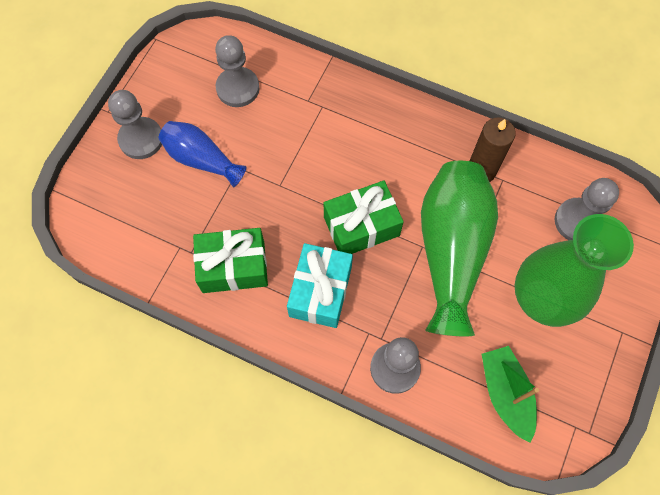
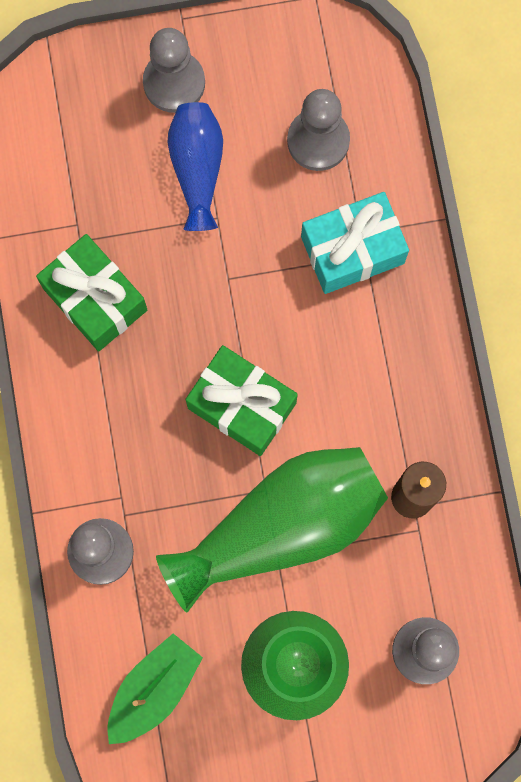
camera: 55 degrees right, 10 degrees up
turquoise gift [287,243,353,328] -> turquoise gift moved to [301,192,409,294]

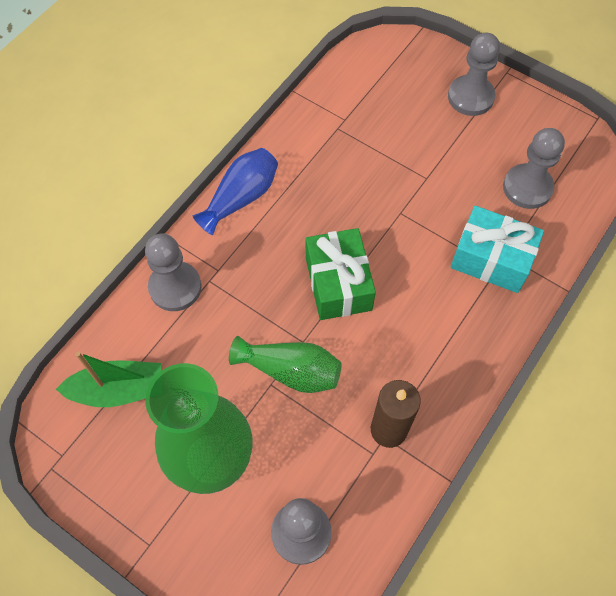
camera: 45 degrees right, 15 degrees down
green gift [36,234,147,351] -> none
green vase [156,447,388,613] -> green vase [229,336,342,393], size x0.56
blue vase [168,102,223,231] -> blue vase moved to [193,148,278,235]

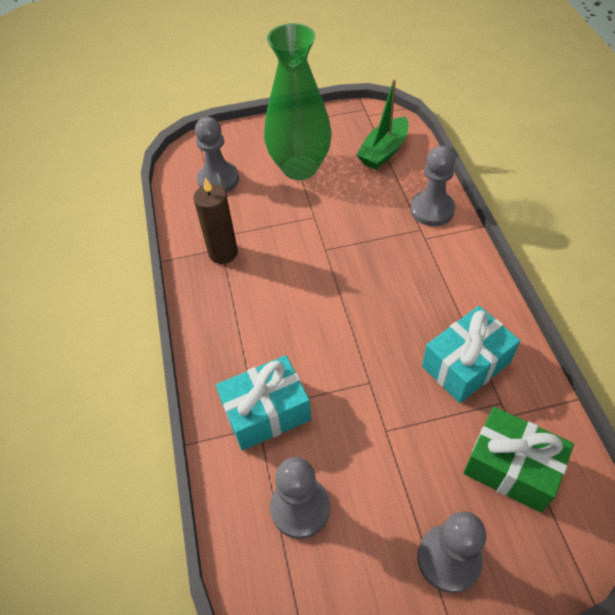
camera: 135 degrees right, 10 degrees down
blue vase [193,148,278,235] -> none
green vase [229,336,342,393] -> none
green gift [306,228,376,320] -> green gift moved to [463,407,574,513]
none -> turquoise gift [422,306,520,403]

